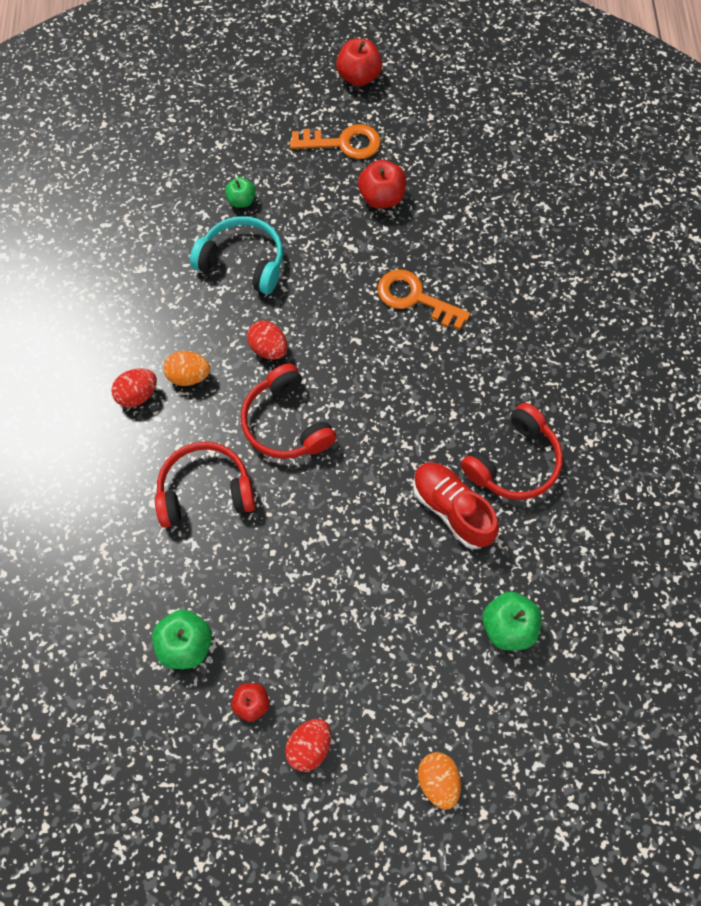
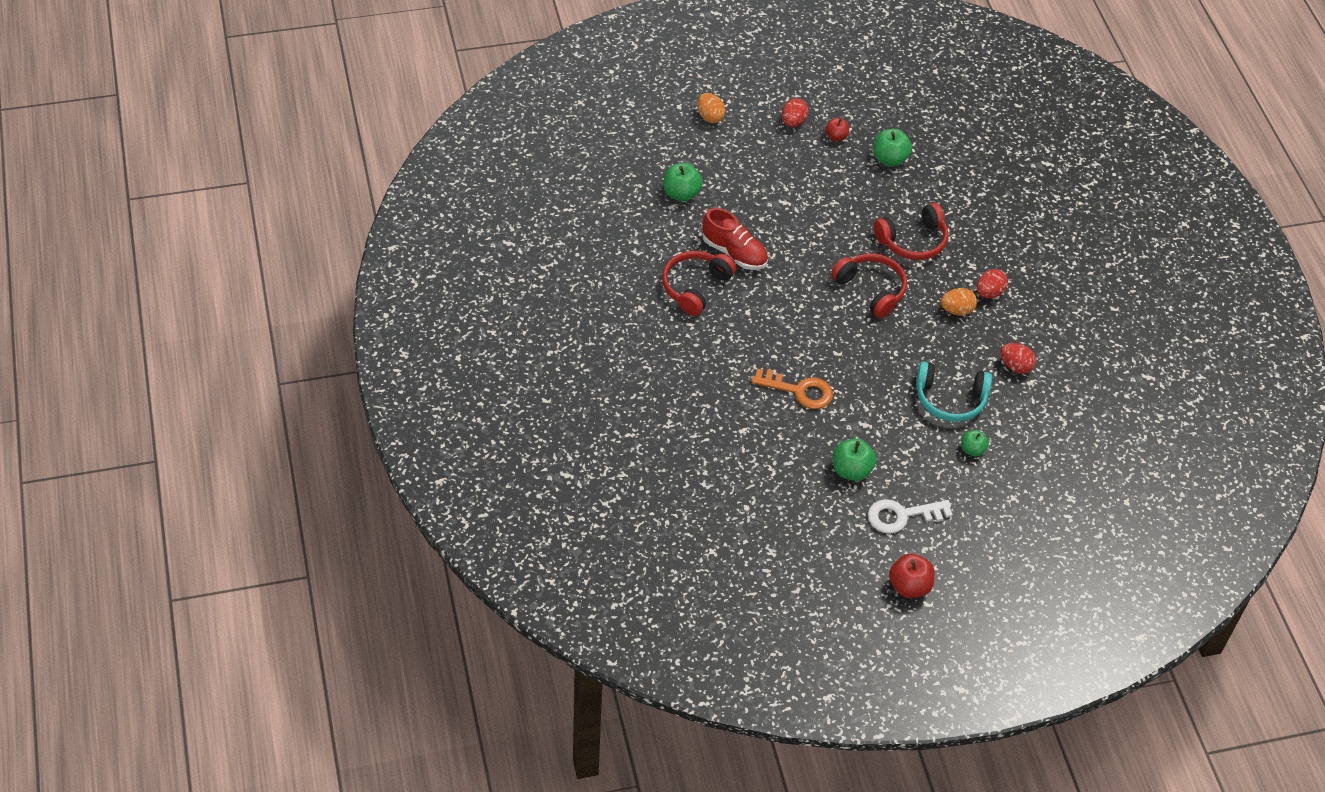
camera: 165 degrees right, 15 degrees down
red egg [247,321,287,360] -> red egg moved to [1000,343,1036,374]
orange key [290,124,381,159] -> white key [868,499,953,534]
red apple [358,160,407,208] -> green apple [833,438,877,481]

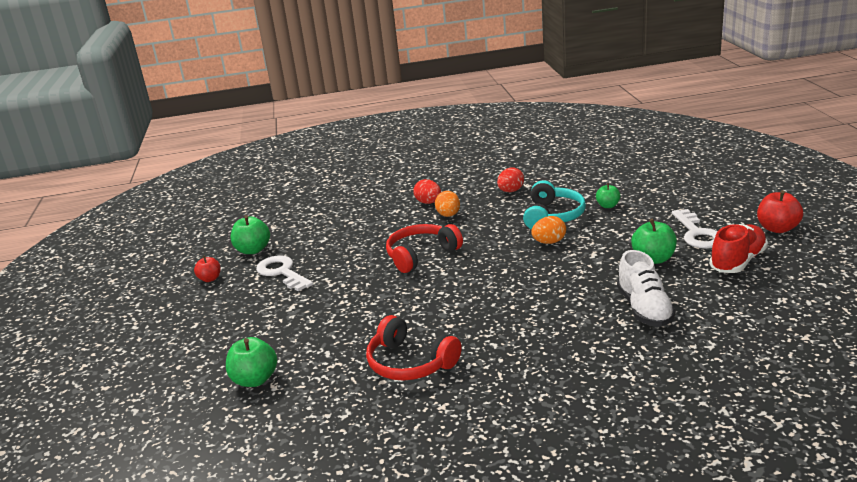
camera: 80 degrees left, 25 degrees down
orange egg [698,93,725,123] -> orange egg moved to [531,216,566,244]
red shoe [702,208,768,270] -> red shoe moved to [709,224,768,273]
orange key [752,369,833,409] -> none
red egg [782,98,809,127] -> none
red headphones [874,203,948,260] -> none
none -> white key [256,255,313,291]
none -> white shoe [617,250,676,327]

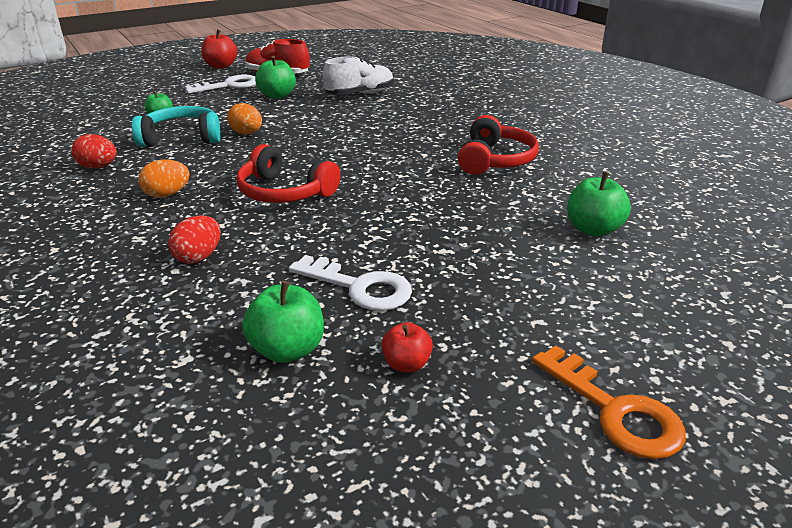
camera: 115 degrees left, 5 degrees up
white key [256,255,313,291] -> white key turned 90 degrees counterclockwise [289,255,412,311]
red egg [413,179,441,204] -> red egg moved to [168,216,220,264]
none -> orange key [532,346,686,459]

